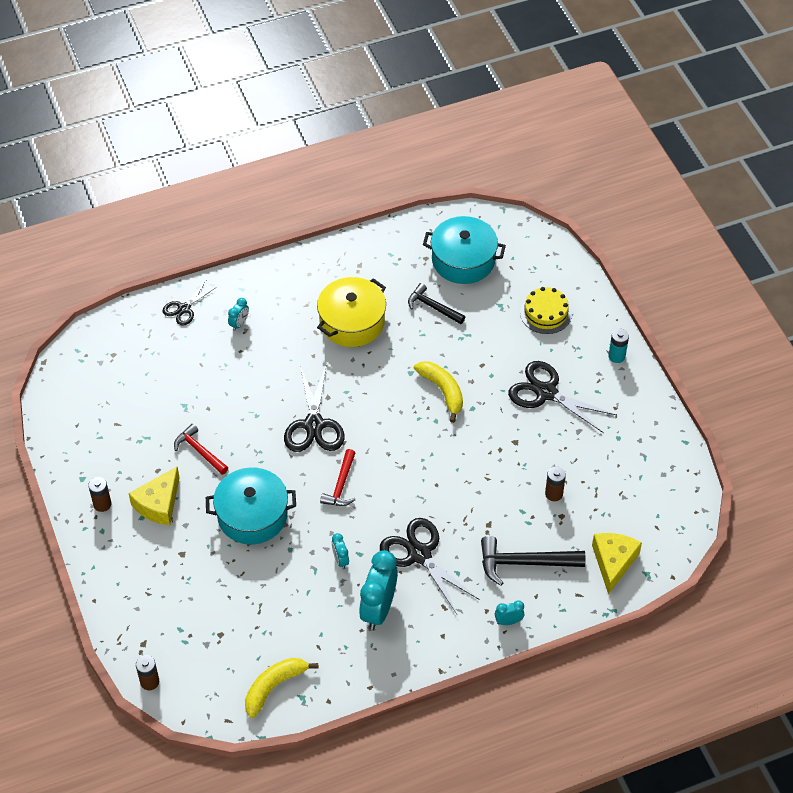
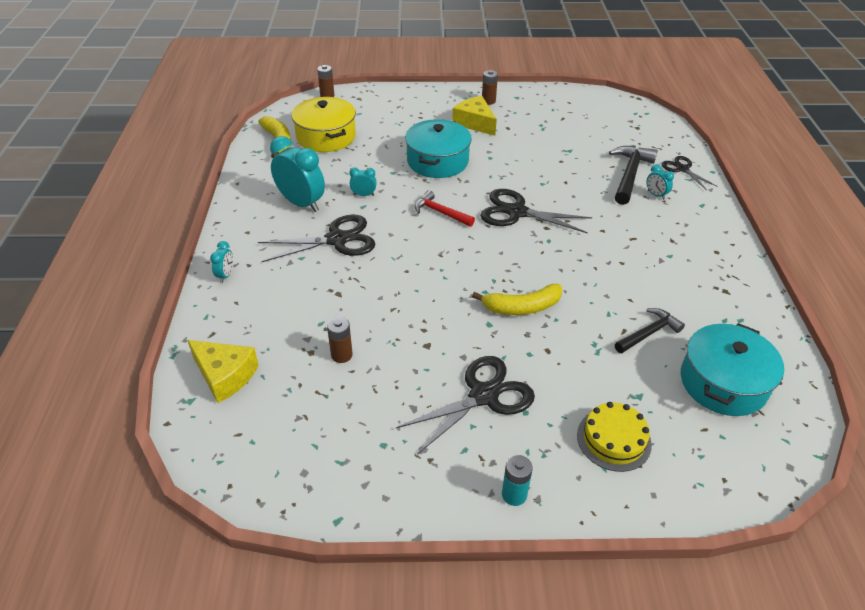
camera: 110 degrees right, 10 degrees down
red hammer [174,424,228,475] -> none
yellow pot [317,277,386,347] -> yellow pot moved to [291,97,356,152]
black hammer [481,536,586,586] -> black hammer moved to [609,146,658,205]

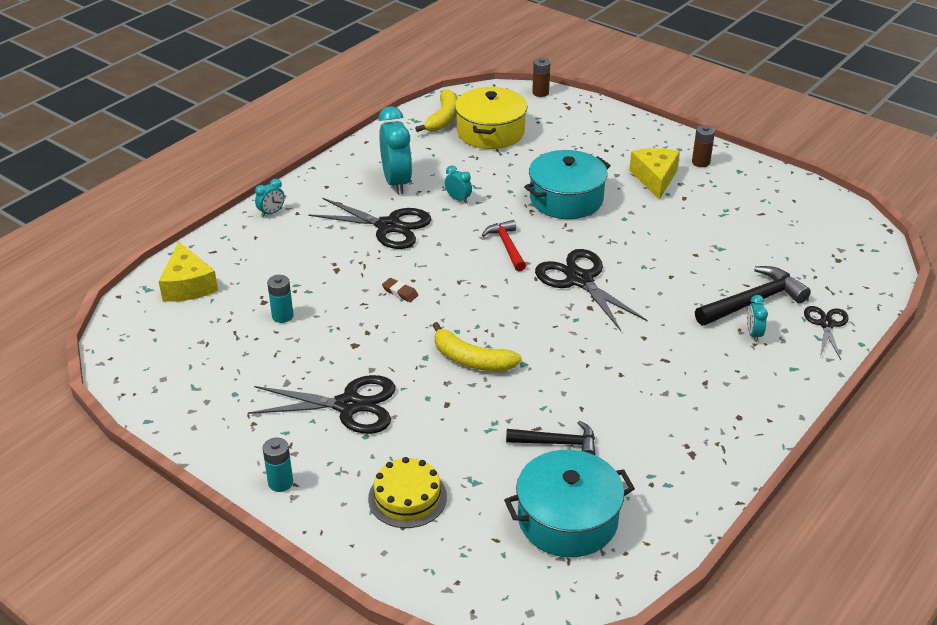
camera: 40 degrees right, 5 degrees down
brown battery [327,317,353,363] -> turquoise battery [267,275,294,323]
none -> brown eraser [382,278,418,302]

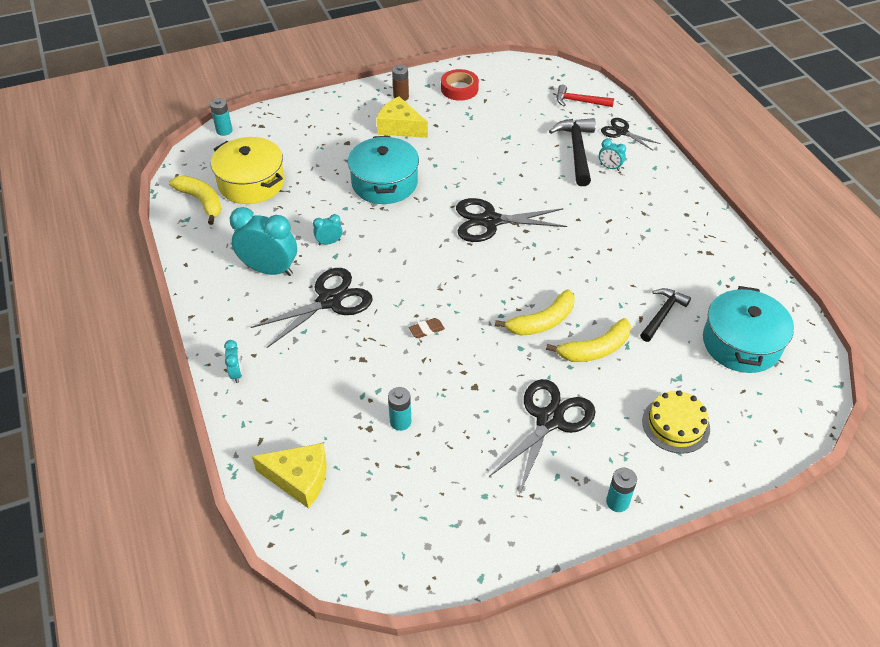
camera: 60 degrees left, 10 degrees up
red hammer [482,220,526,272] -> red hammer moved to [557,85,614,107]
brown battery [532,58,551,97] -> turquoise battery [210,98,232,136]
none -> red tape [441,69,479,101]
none -> yellow banana [546,318,631,362]

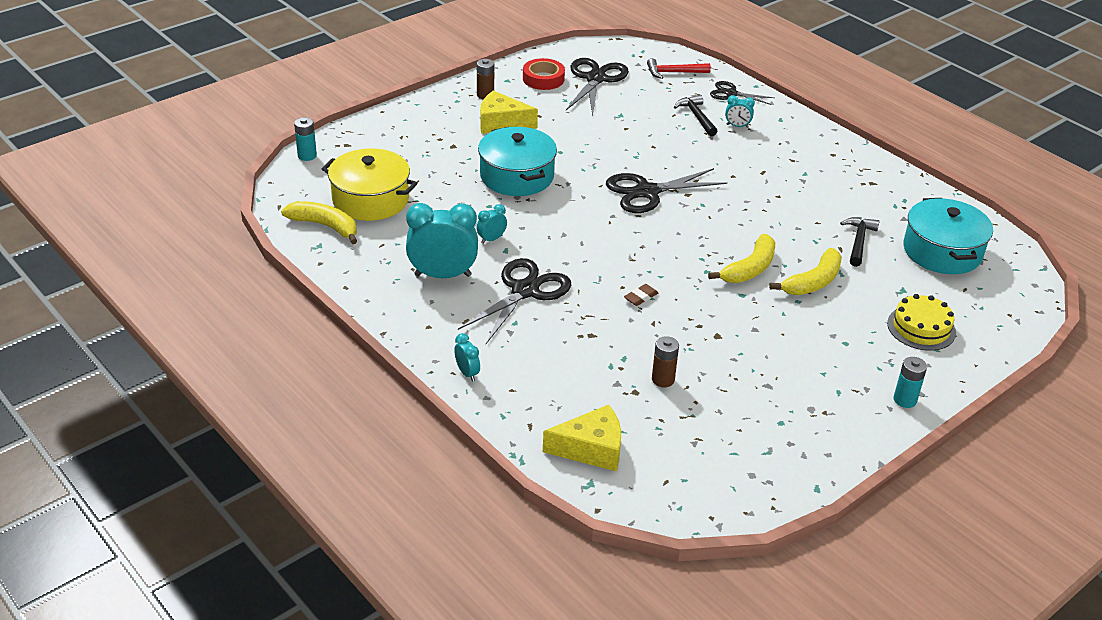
camera: 20 degrees left, 10 degrees down
turquoise battery [388,387,411,431] -> brown battery [652,336,679,387]
black scissors [489,379,596,495] -> black scissors moved to [566,58,629,116]
black hammer [549,118,596,186] -> black hammer [674,95,717,136], size x0.65

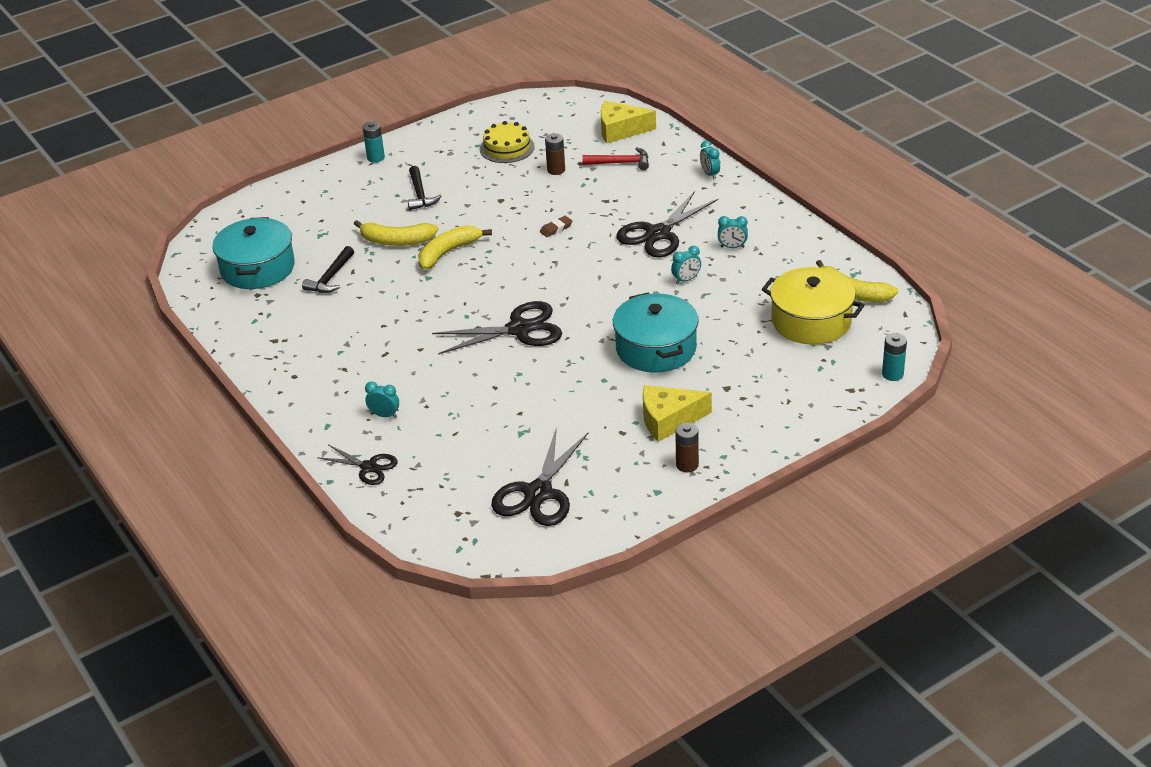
camera: 170 degrees left, 0 degrees up
turquoise clock [406,203,478,278] -> turquoise clock [718,216,748,248], size x0.46
yellow cheese [480,91,538,134] -> yellow cheese turned 150 degrees clockwise [643,385,712,442]
red tape [523,58,565,90] -> none
red hammer [647,58,711,79] -> red hammer moved to [582,147,649,170]
black hammer [674,95,717,136] -> black hammer moved to [408,166,441,210]
yellow banana [769,248,842,295] -> yellow banana turned 135 degrees counterclockwise [354,220,438,246]
yellow cake [887,294,956,351] -> yellow cake moved to [480,121,535,163]

